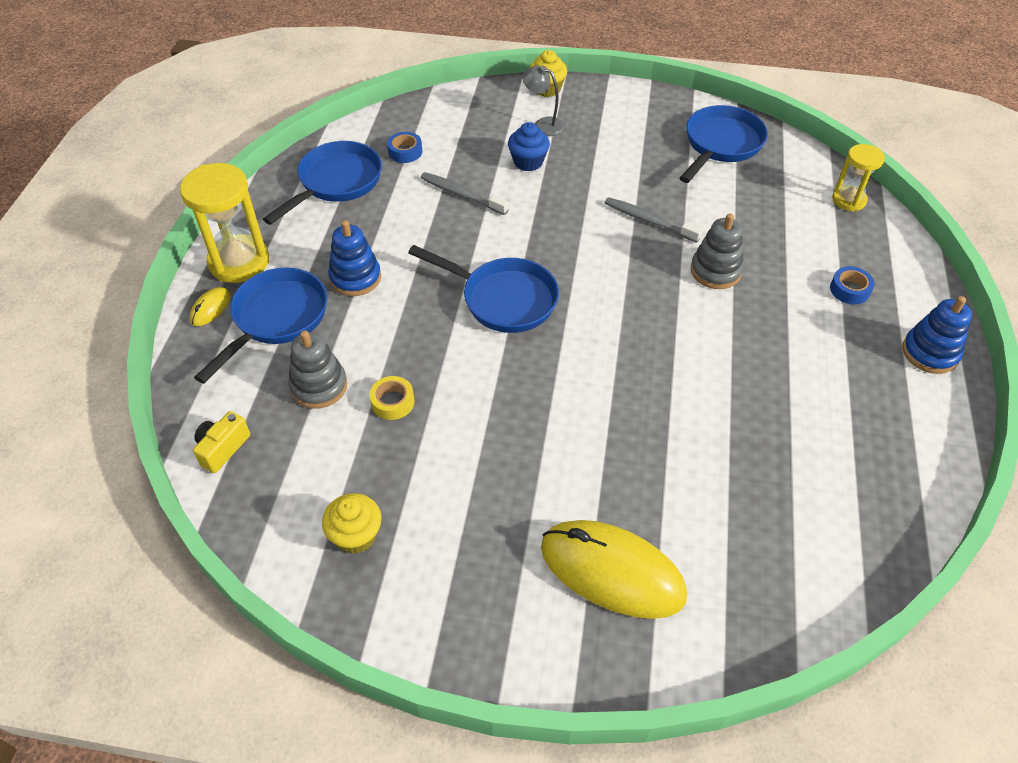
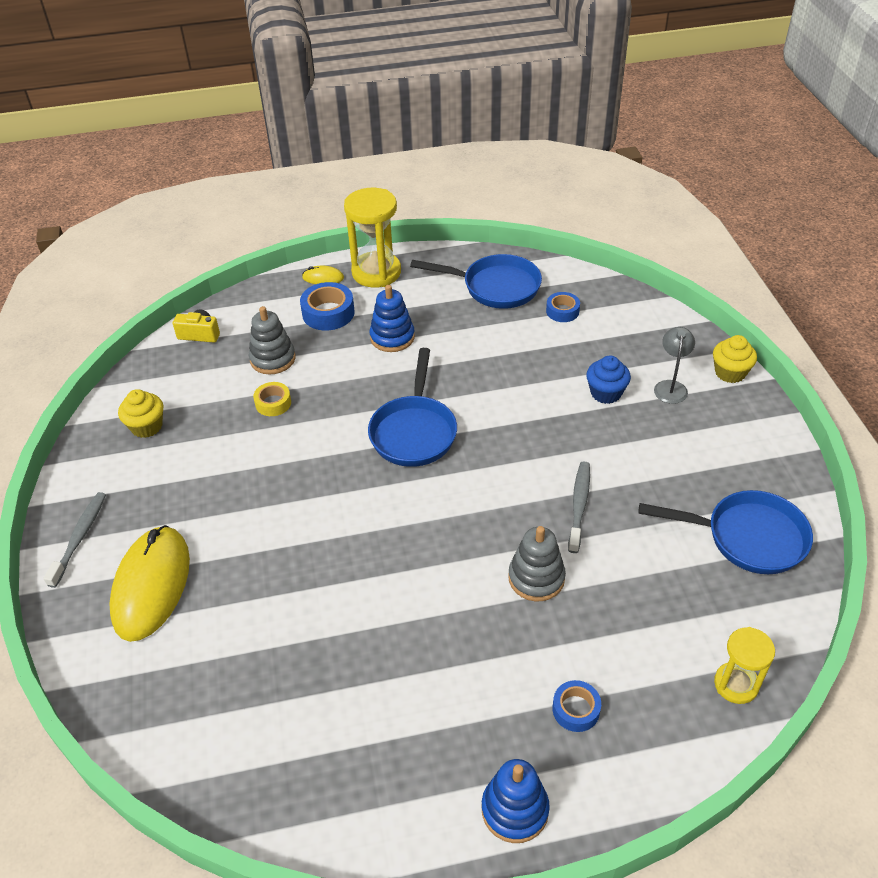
camera: 70 degrees right, 5 degrees down
blue pan [194,268,327,384] -> blue tape [300,282,355,330]
grey toothbrush [421,172,509,215] -> grey toothbrush moved to [43,492,106,588]

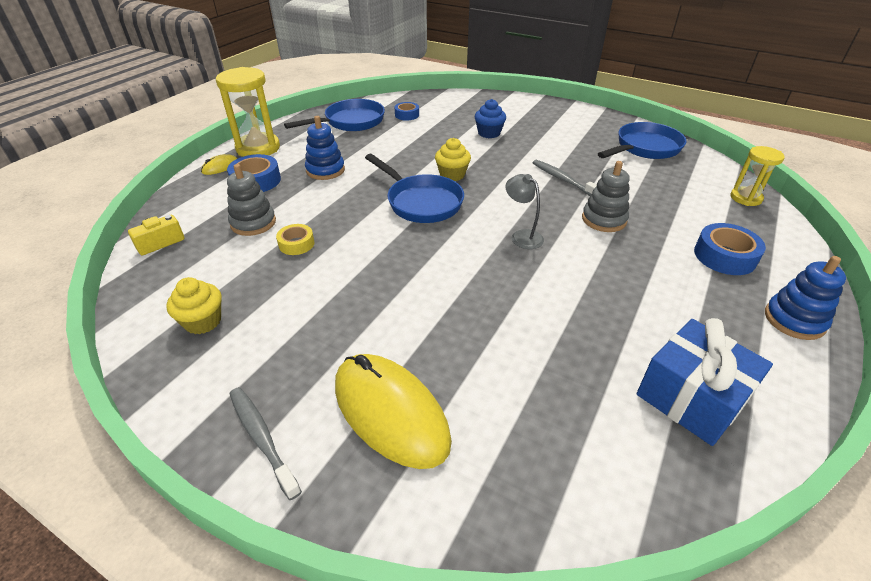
camera: 50 degrees left, 5 degrees down
blue tape [552,680,601,732] -> blue tape [694,223,766,275], size x1.60
grey lamp [654,327,695,404] -> grey lamp moved to [505,174,544,249]
yellow cupcake [713,335,757,383] -> yellow cupcake moved to [435,138,471,181]
none -> blue gift [636,318,773,446]

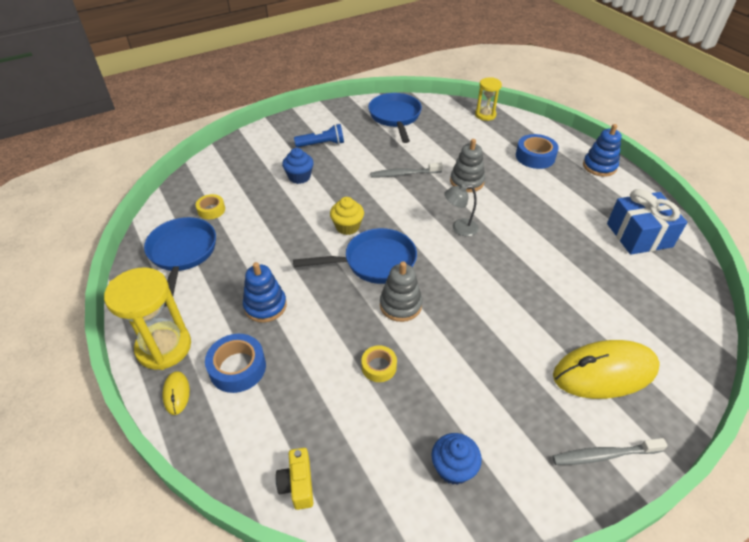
camera: 60 degrees left, 5 degrees up
yellow cupcake [166,277,221,334] -> blue cupcake [431,433,482,485]
grey stacking toy [227,164,276,236] -> grey stacking toy moved to [380,261,422,322]
blue tape [395,102,419,121] -> yellow tape [196,194,225,219]
none -> blue flashlight [294,124,344,147]

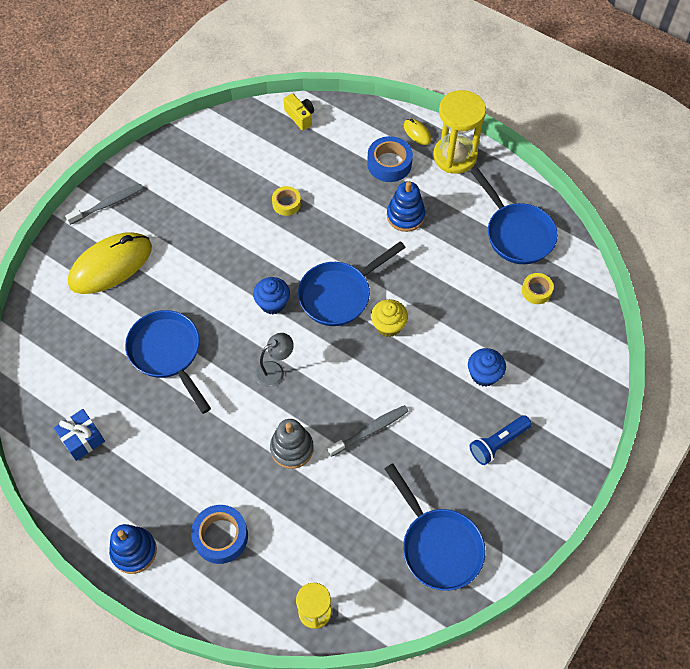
camera: 155 degrees right, 15 degrees up
grey stacking toy [380,261,422,322] -> none
blue cupcake [431,433,482,485] -> blue cupcake moved to [253,277,290,314]
blue gift [607,189,687,255] -> blue gift [54,409,105,461], size x0.62
none -> blue pan [125,310,211,414]

